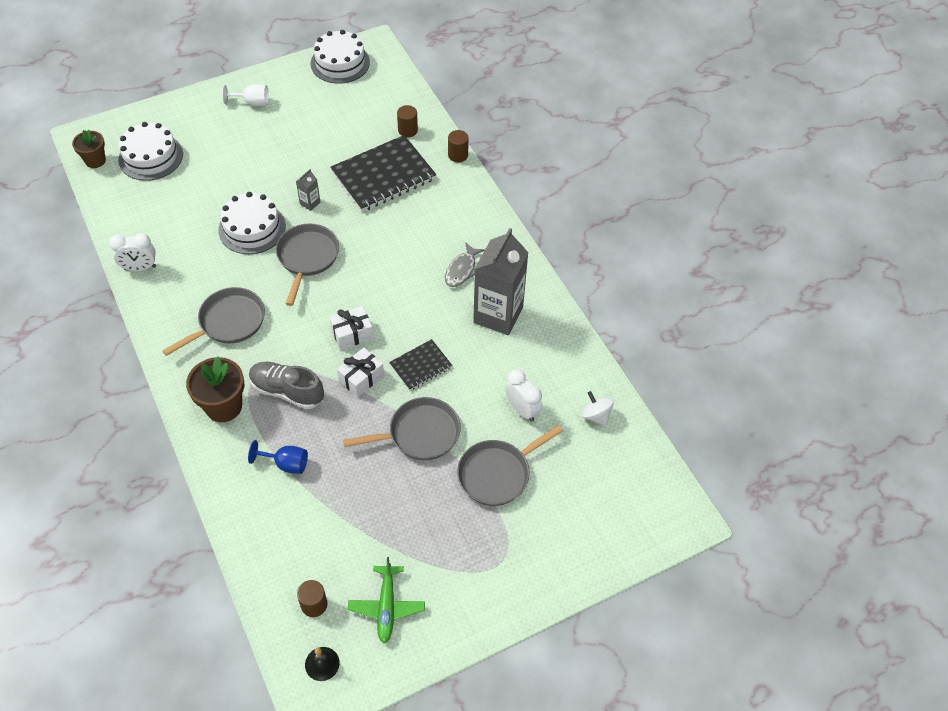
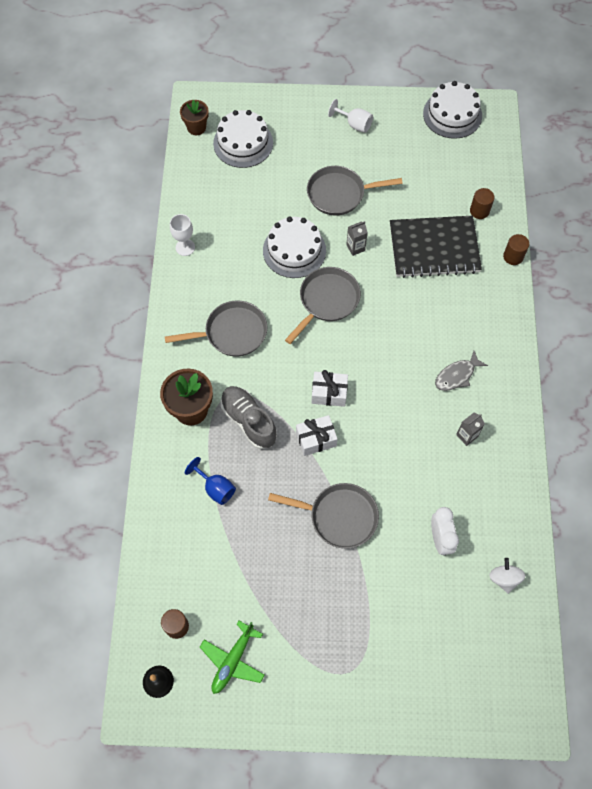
camera: 30 degrees right, 10 degrees up
white clock [109,233,156,271] -> white goblet [170,214,195,256]
black notebook [389,339,452,390] -> none
grey pan [457,425,563,506] -> grey pan moved to [307,166,403,215]
grey carton [473,228,529,335] -> grey carton [456,413,485,446], size x0.41

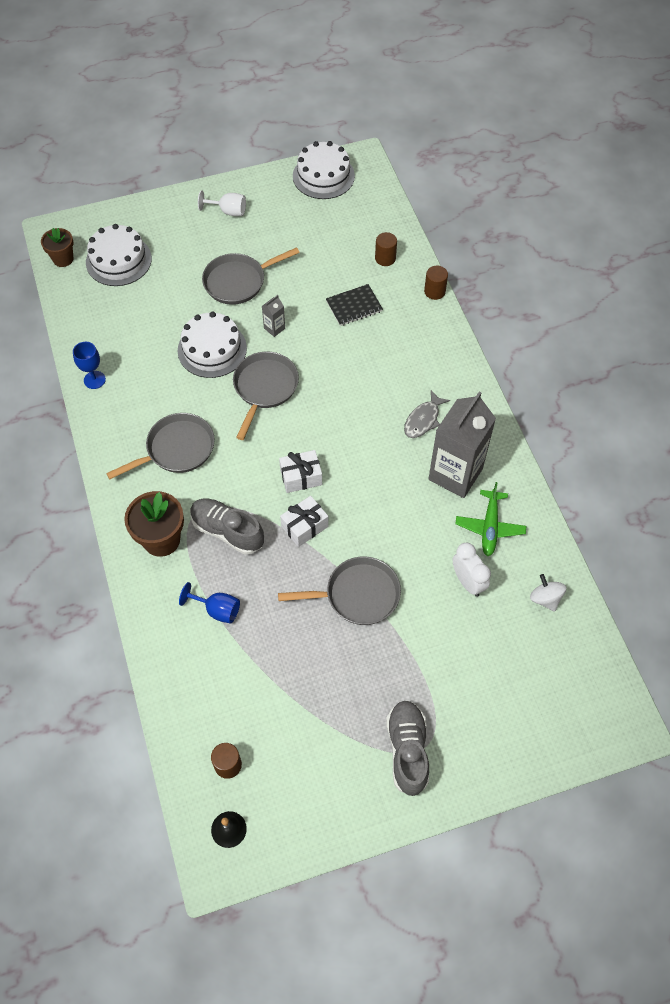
camera: 20 degrees left, 5 degrees down
white goblet [170,214,195,256] -> blue goblet [73,342,106,389]
green plane [200,621,265,694] -> green plane moved to [455,482,526,556]
black notebook [390,216,482,278] -> black notebook [326,284,383,326], size x0.52
grey carton [456,413,485,446] -> grey carton [428,392,496,498], size x2.44
none -> grey shoe [386,700,429,796]

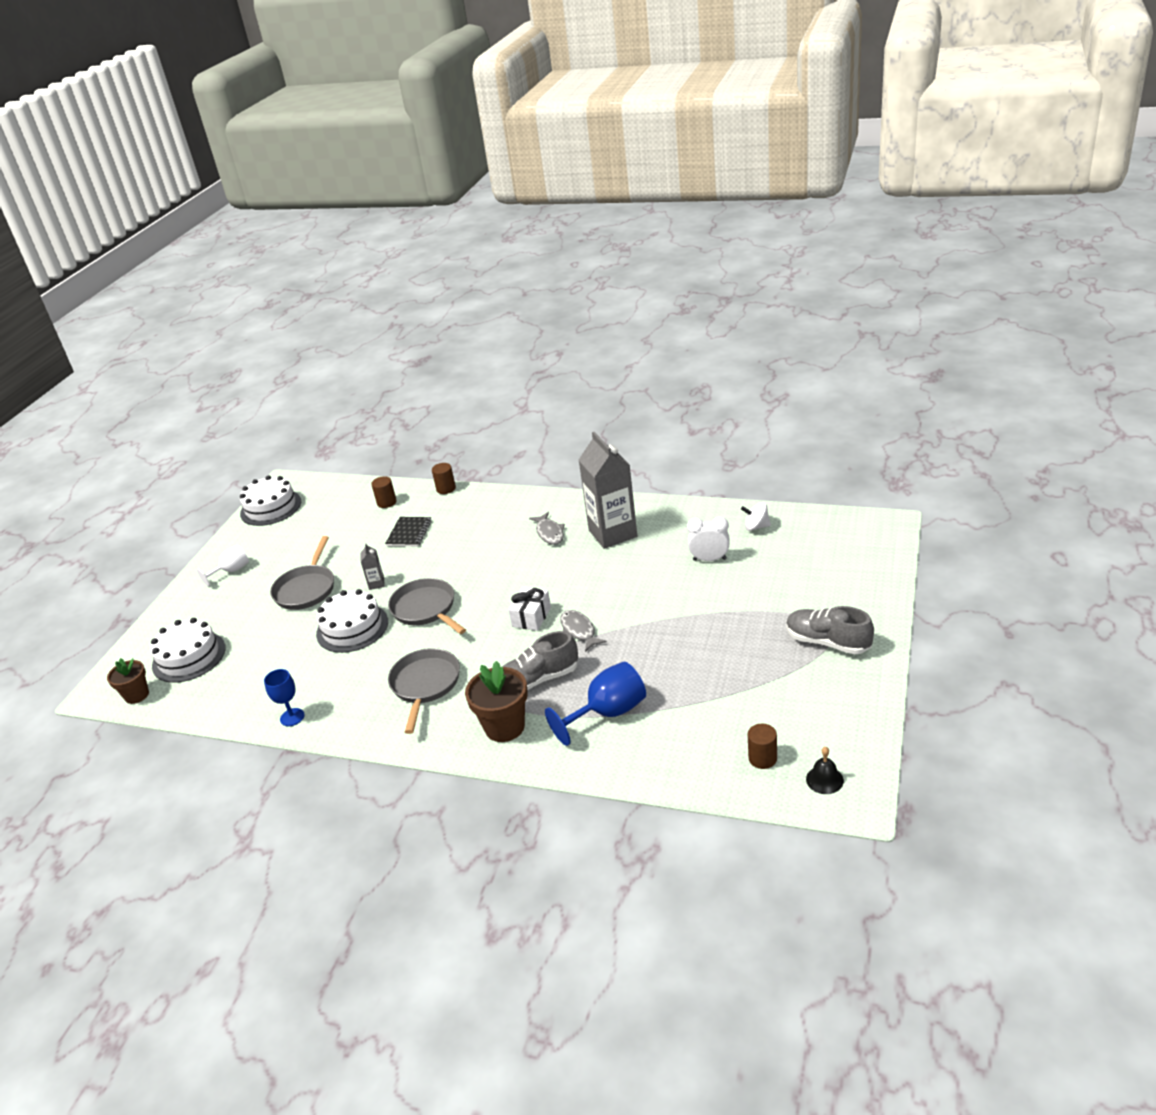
camera: 50 degrees left, 25 degrees down
blue goblet [179,582,240,624] -> blue goblet [545,661,646,746], size x1.62
grey pan [278,556,401,625] -> none
white gift [280,496,329,547] -> grey fish [560,610,607,652]
green plane [455,482,526,556] -> none

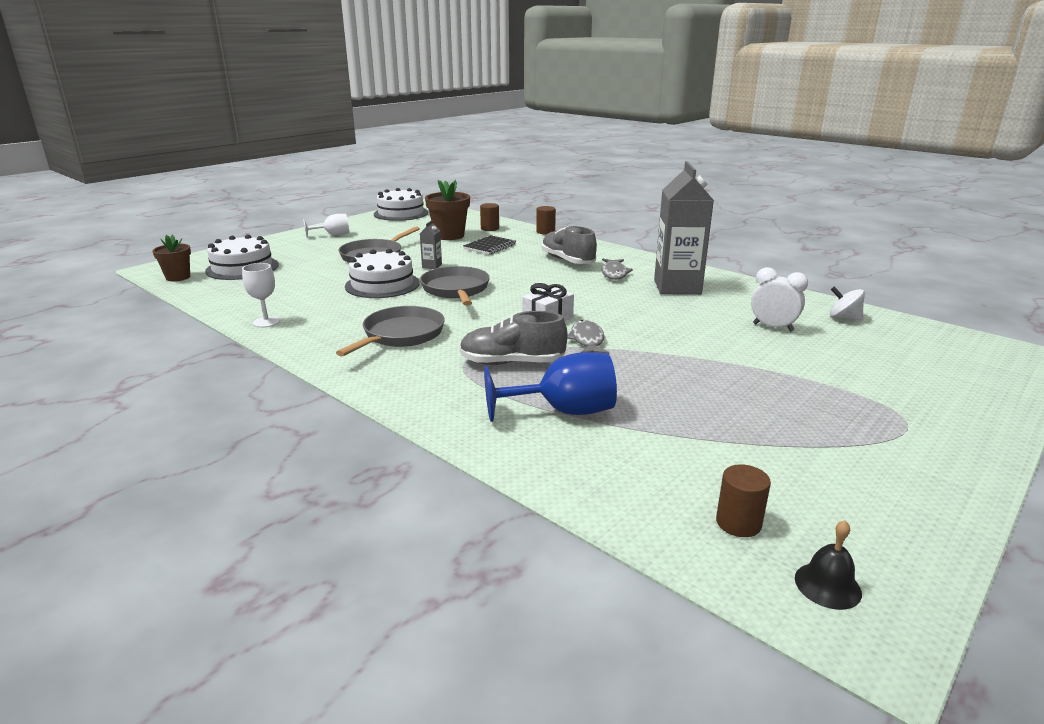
camera: 20 degrees right, 10 degrees down
blue goblet [264,669,305,726] -> white goblet [242,263,280,328]
brown flower pot [465,661,528,742] -> brown flower pot moved to [425,180,470,240]
grey shoe [786,606,874,654] -> grey shoe moved to [542,226,597,264]

